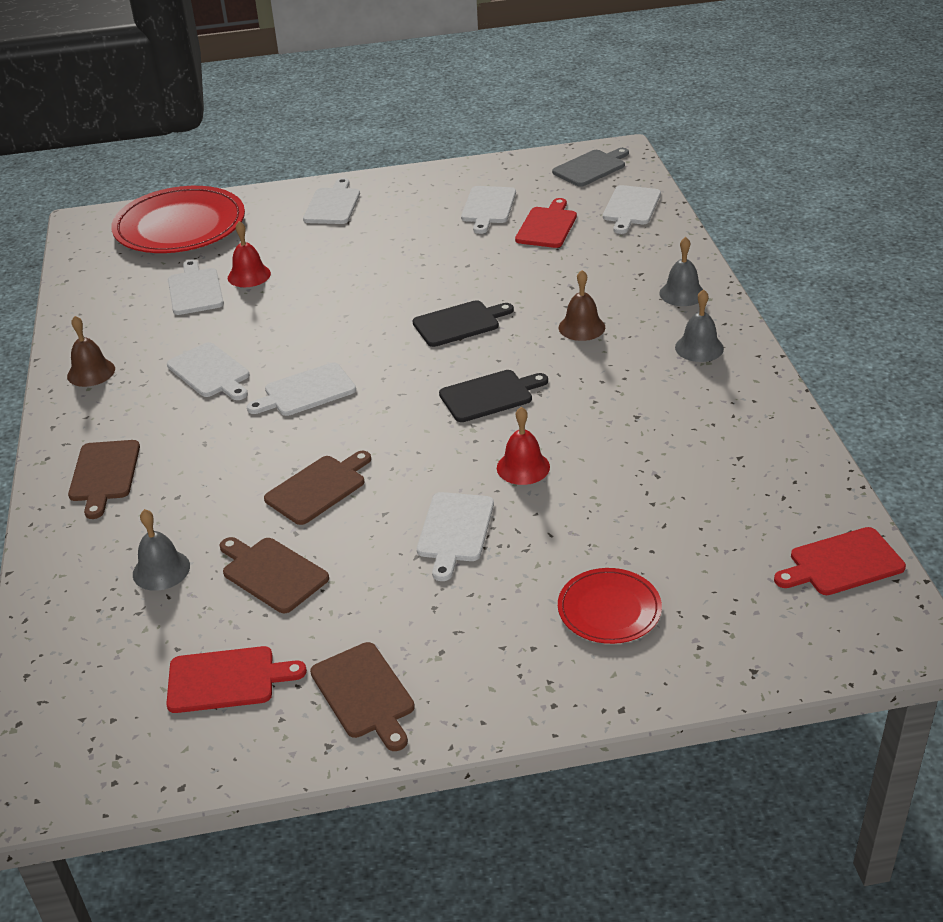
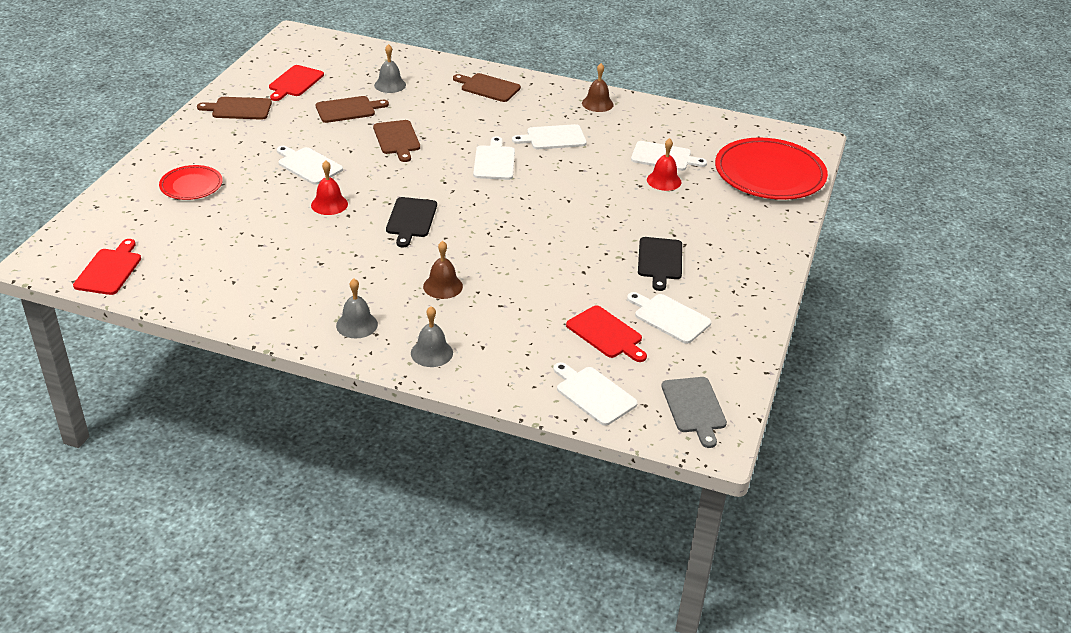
camera: 115 degrees right, 0 degrees up
white cutting board [303,178,360,224] -> none
black cutting board [413,300,514,347] -> black cutting board moved to [638,237,682,291]

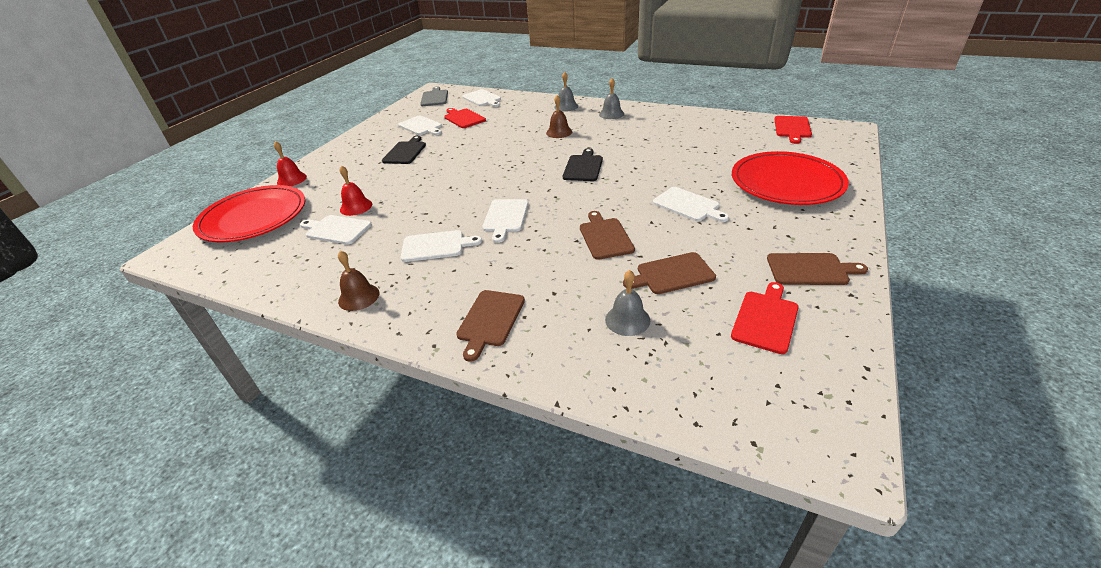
camera: 170 degrees left, 0 degrees up
red plate [159,165,223,200] -> red plate [732,151,849,205], size x1.90
red bell [311,161,348,215] -> red bell moved to [274,141,307,186]
brown cutting board [453,73,521,102] -> brown cutting board turned 75 degrees clockwise [456,290,525,362]

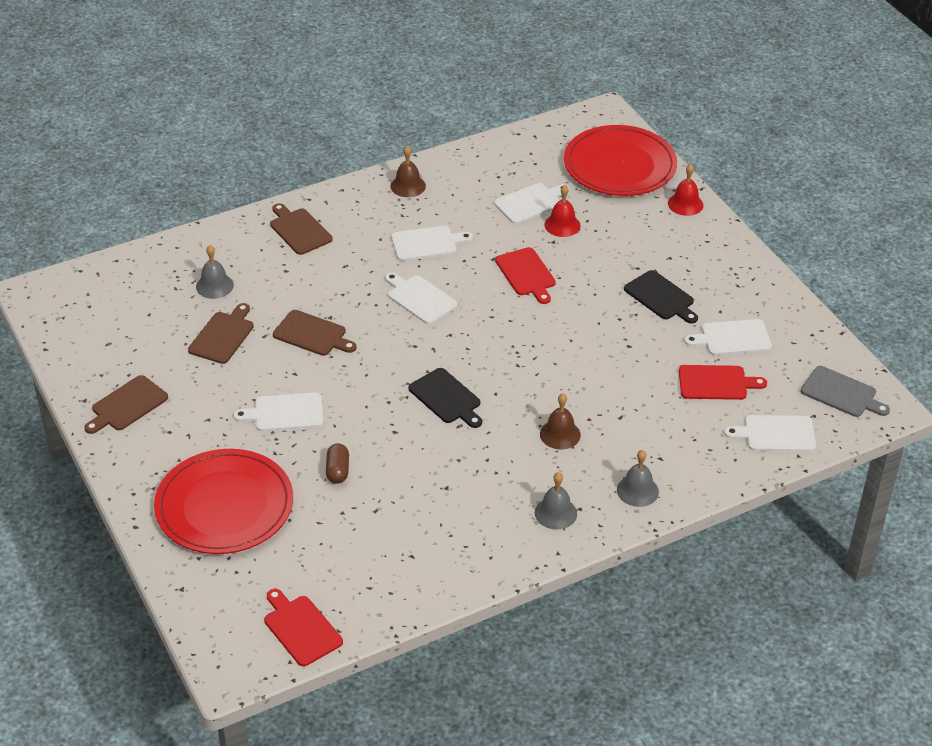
camera: 125 degrees right, 5 degrees up
white cutting board [401,230,482,262] -> white cutting board turned 135 degrees counterclockwise [391,225,473,261]
red cutting board [731,282,799,354] -> red cutting board moved to [495,247,556,304]
none -> brown capsule [326,444,349,484]

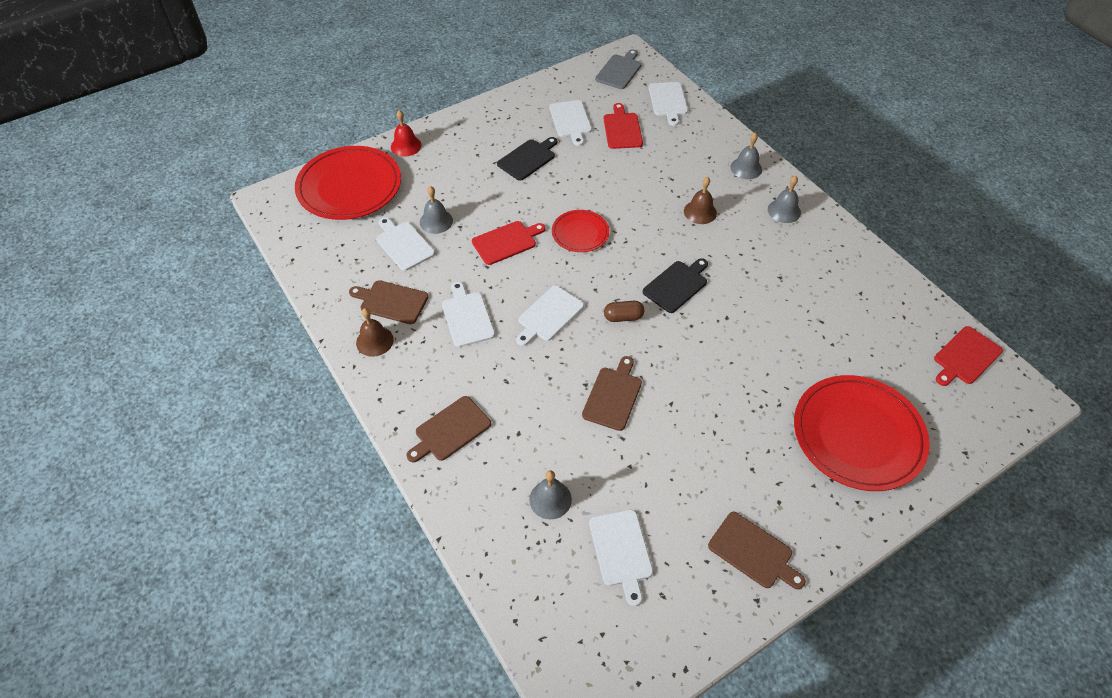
camera: 95 degrees left, 10 degrees up
brown cutting board [188,303,254,364] -> brown cutting board moved to [349,280,428,324]
white cutting board [233,392,323,431] -> white cutting board moved to [589,510,653,606]
brown capsule [326,444,349,484] -> brown capsule moved to [604,301,644,322]
red bell [544,185,581,237] -> grey bell [420,186,453,234]
none -> red plate [552,210,609,252]

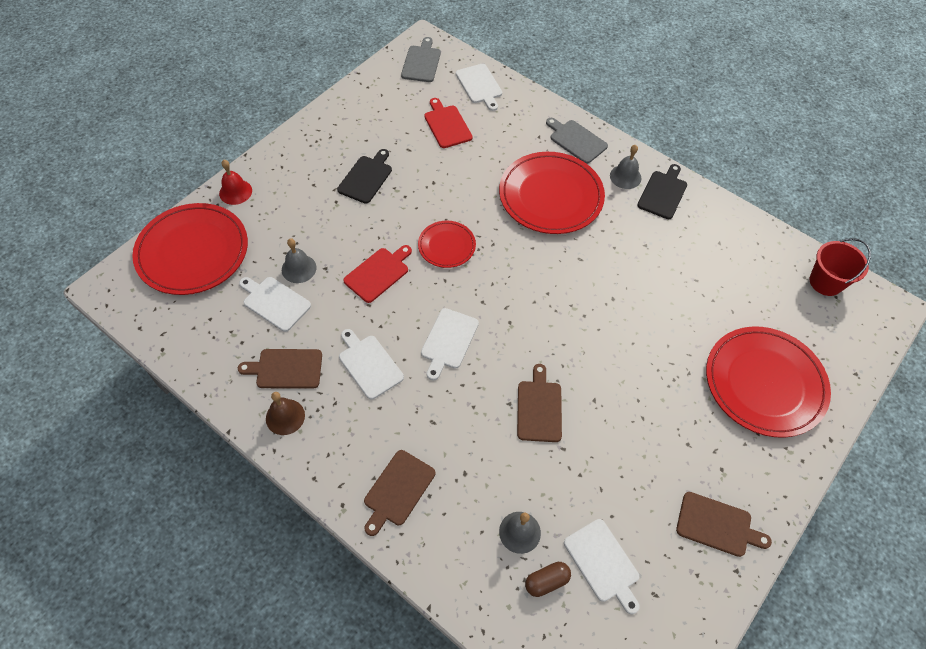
camera: 20 degrees left, 5 degrees up
white cutting board [550,100,592,146] -> none
brown capsule [604,301,644,322] -> brown capsule moved to [525,562,571,597]
black cutting board [643,258,708,313] -> black cutting board moved to [637,164,687,219]
brown bell [684,177,717,224] -> red plate [499,152,605,234]
grey bell [730,133,762,179] -> grey cutting board [546,118,608,164]
red cutting board [934,326,1003,386] -> red bucket [810,238,871,296]

